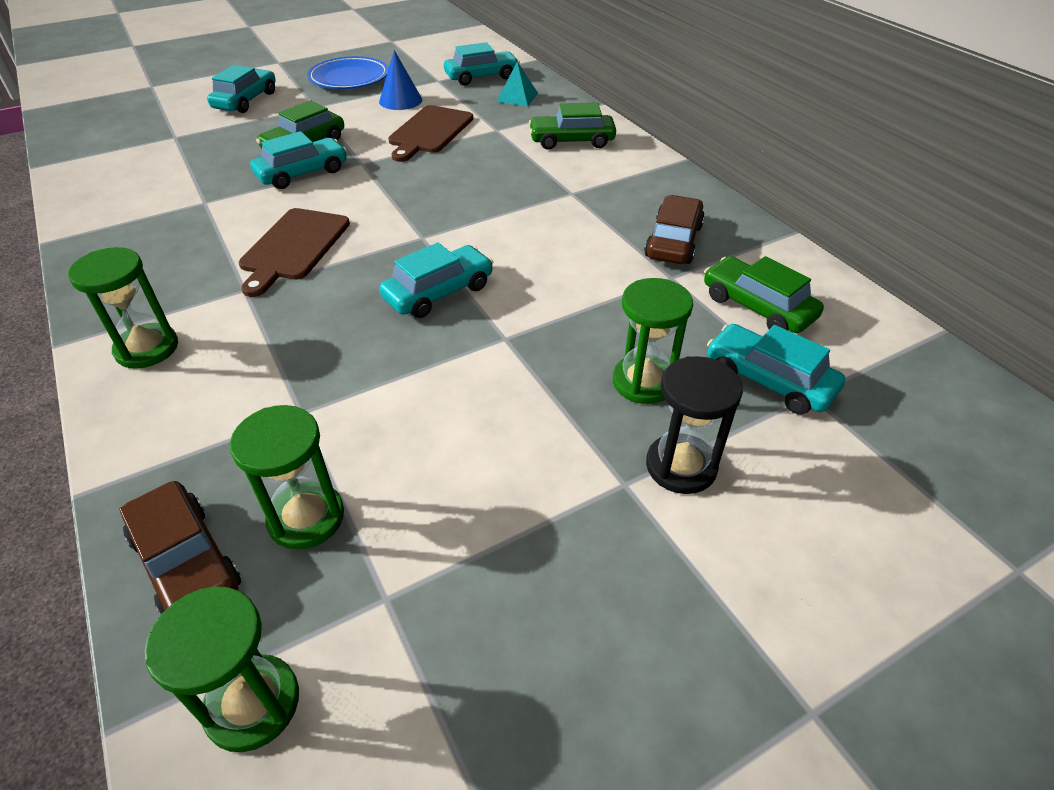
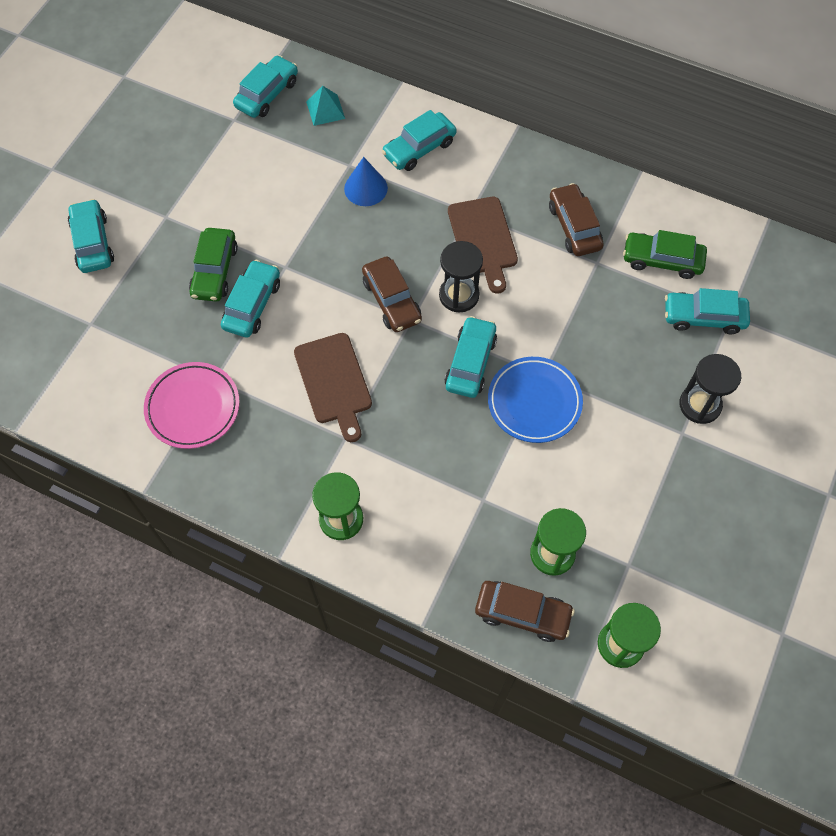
camera: 35 degrees left, 20 degrees up
blue plate [307,56,389,89] -> blue plate moved to [488,357,583,443]
blue cone [379,50,422,110] -> blue cone moved to [344,157,388,206]
brown cutting board [388,105,473,162] -> brown cutting board moved to [448,197,518,294]
green car [529,103,616,150] -> turquoise car [382,110,457,171]
green hourglass [613,278,693,404] -> none
none -> pink plate [144,362,240,449]
none -> brown car [362,257,422,332]
none -> black hourglass [439,241,483,312]

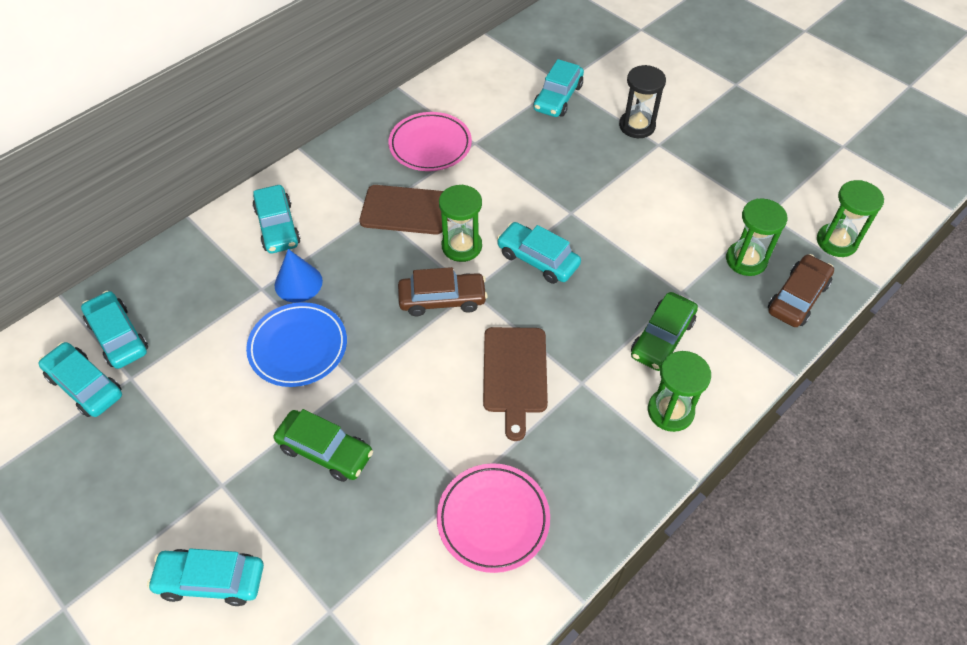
camera: 70 degrees left, 10 degrees down
turquoise car [221,260,280,338] -> turquoise car moved to [38,342,122,417]
brown cutting board [294,333,372,442] -> brown cutting board turned 90 degrees clockwise [483,327,548,441]
turquoise pyramid [306,86,345,126] -> none
black hourglass [439,241,483,312] -> green hourglass [439,185,482,262]
blue plate [488,357,583,443] -> blue plate moved to [246,302,347,387]
brown car [549,183,604,256] -> pink plate [388,112,472,171]
green car [623,230,707,279] -> green car moved to [631,292,698,371]

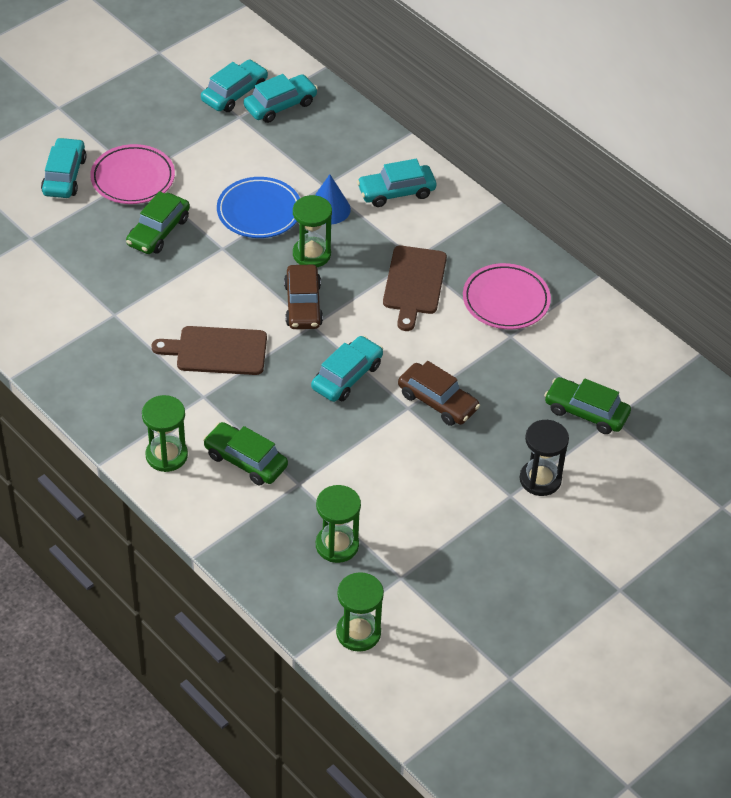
camera: 90 degrees right, 5 degrees down
pink plate [437,463,550,573] -> pink plate moved to [90,144,175,204]
green hourglass [439,185,482,262] -> green hourglass moved to [293,195,332,267]
turquoise car [534,59,584,117] -> green car [544,377,631,434]
brown car [768,254,834,327] -> brown car moved to [398,361,480,426]

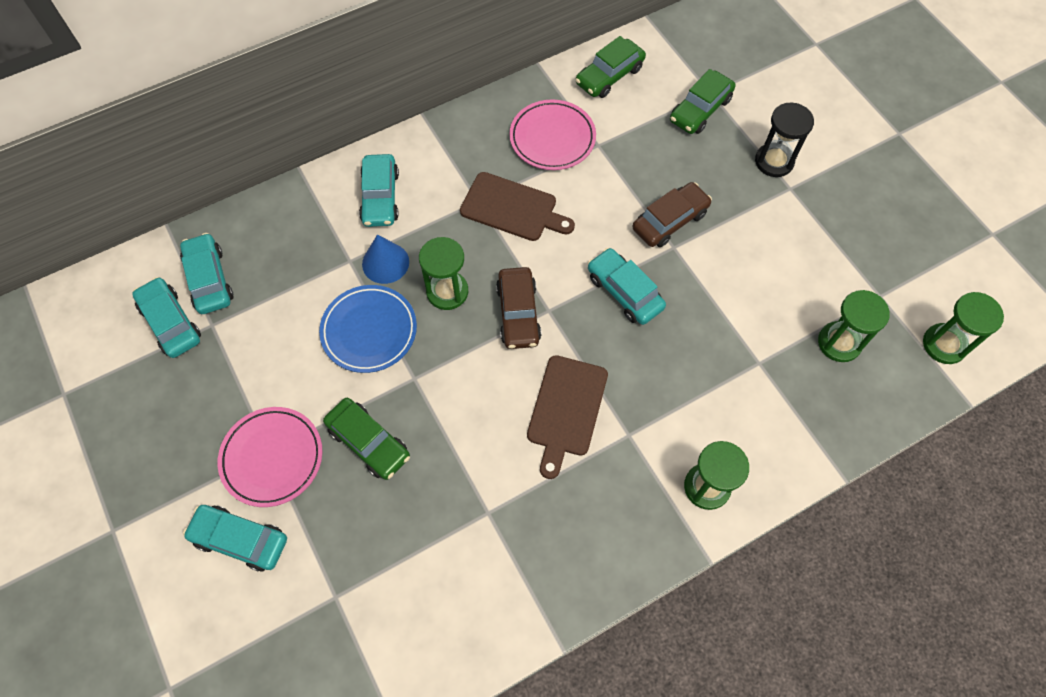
camera: 75 degrees left, 15 degrees up
green car [203,422,288,485] -> green car moved to [575,36,646,98]
brown car [284,265,323,329] -> brown car turned 75 degrees clockwise [496,267,541,349]

